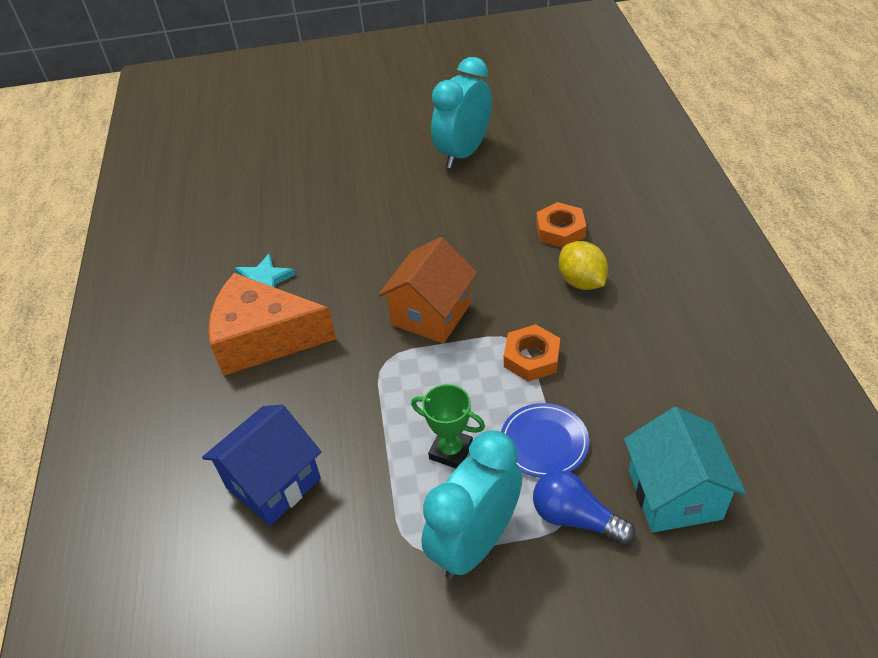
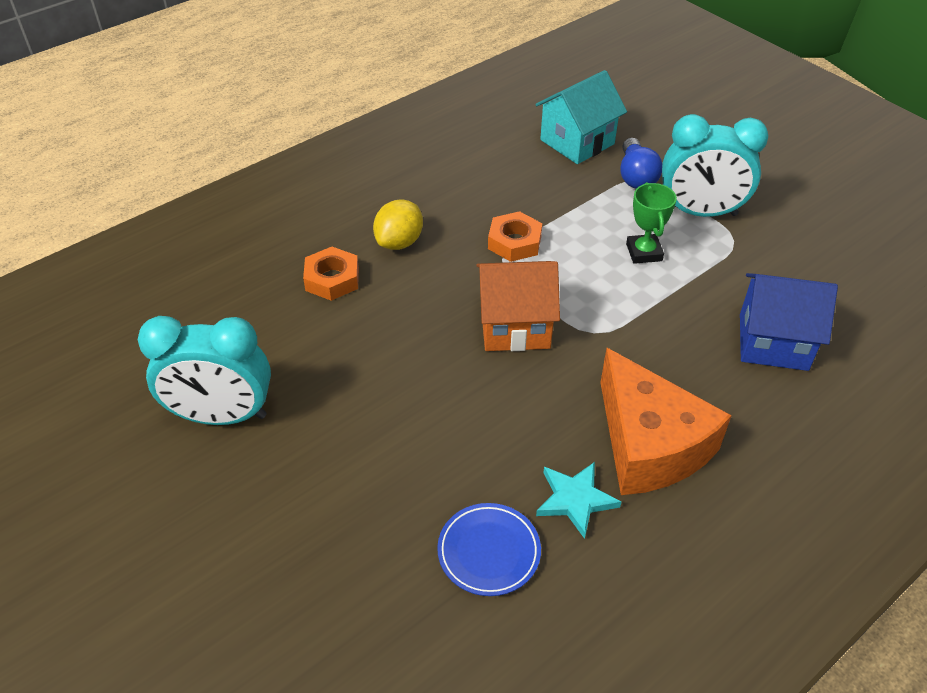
camera: 125 degrees left, 0 degrees up
blue plate [501,403,589,478] -> blue plate moved to [437,503,541,596]

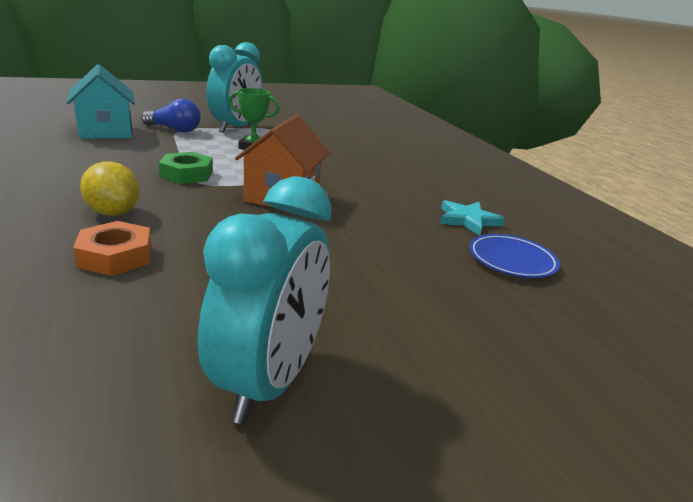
camera: 75 degrees left, 20 degrees down
orange nut [488,211,542,262] -> green nut [159,152,213,184]
orange cheese [600,348,732,495] -> none
blue house [740,273,838,371] -> none

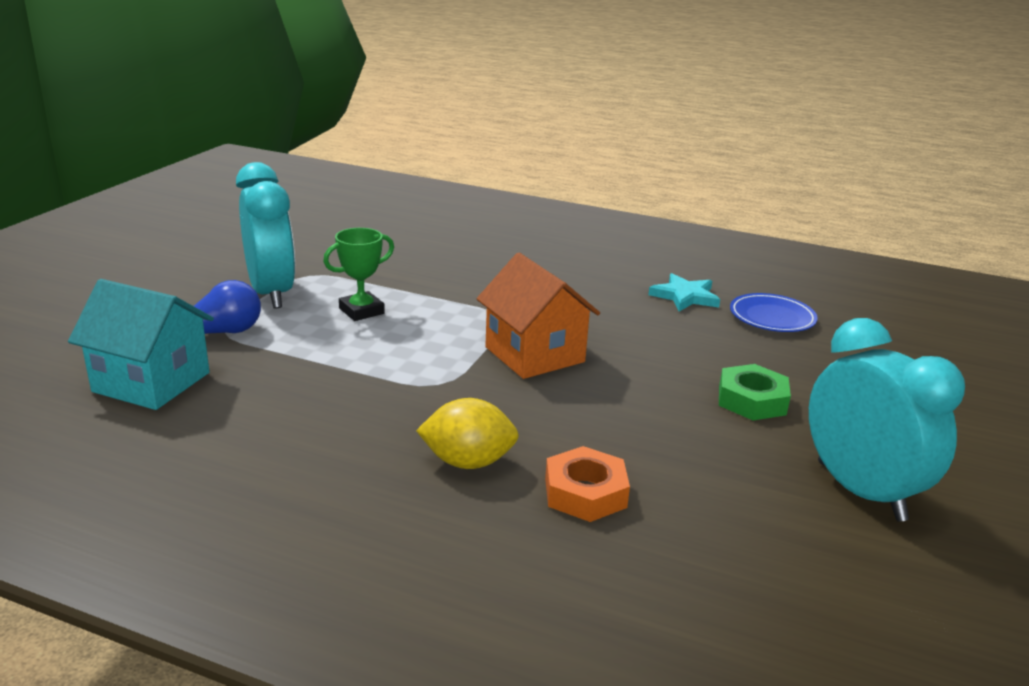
camera: 45 degrees left, 0 degrees up
green nut [159,152,213,184] -> green nut moved to [719,364,791,420]

